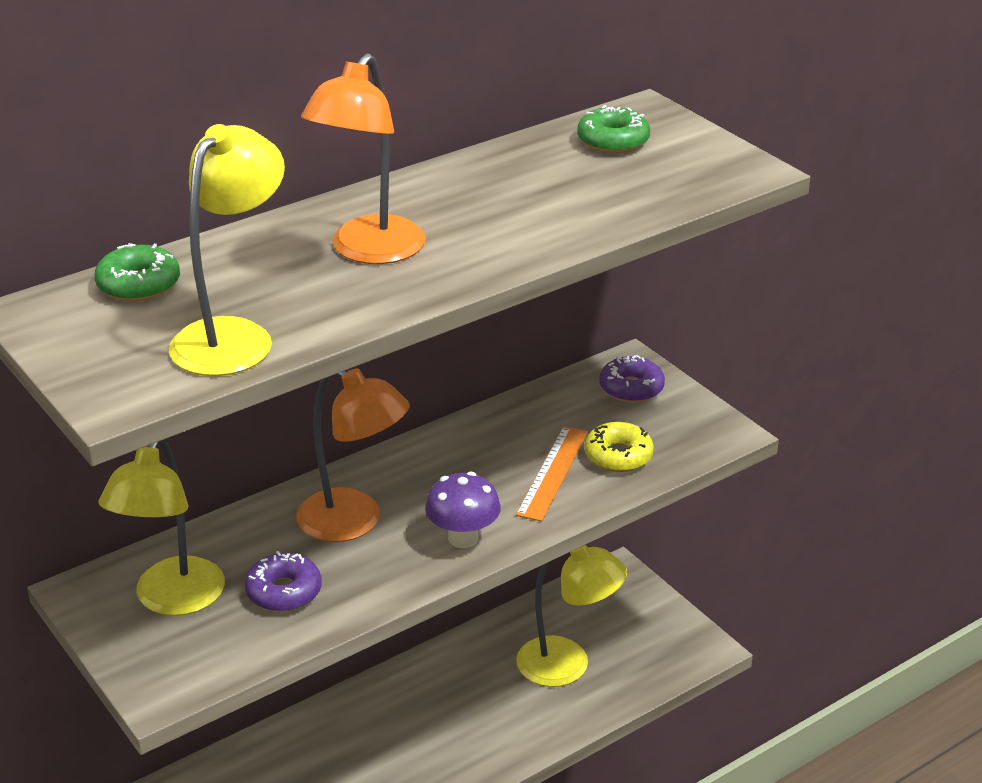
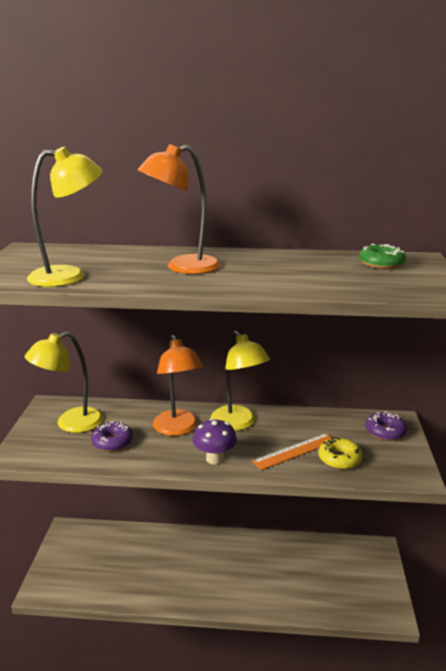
camera: 40 degrees right, 10 degrees down
green donut [94,243,180,302] -> none
yellow lamp [516,545,627,687] -> yellow lamp moved to [211,331,270,431]

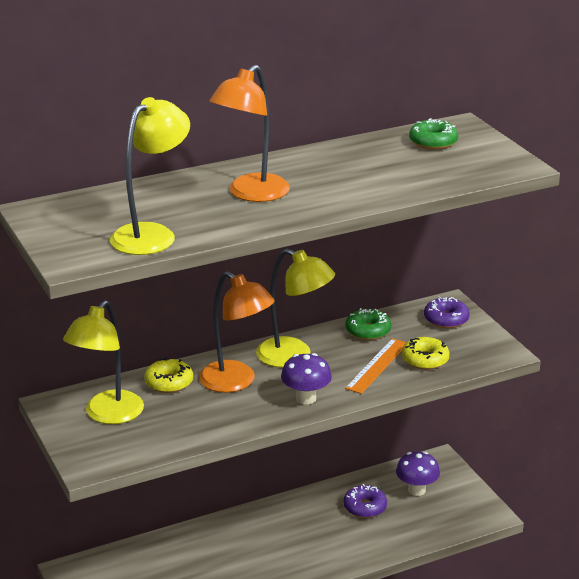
camera: 30 degrees left, 5 degrees up
purple donut [91,421,133,452] -> purple donut moved to [344,484,387,518]
none -> yellow donut [144,358,193,393]
none -> green donut [345,308,391,340]
none -> purple mushroom [396,452,440,496]

